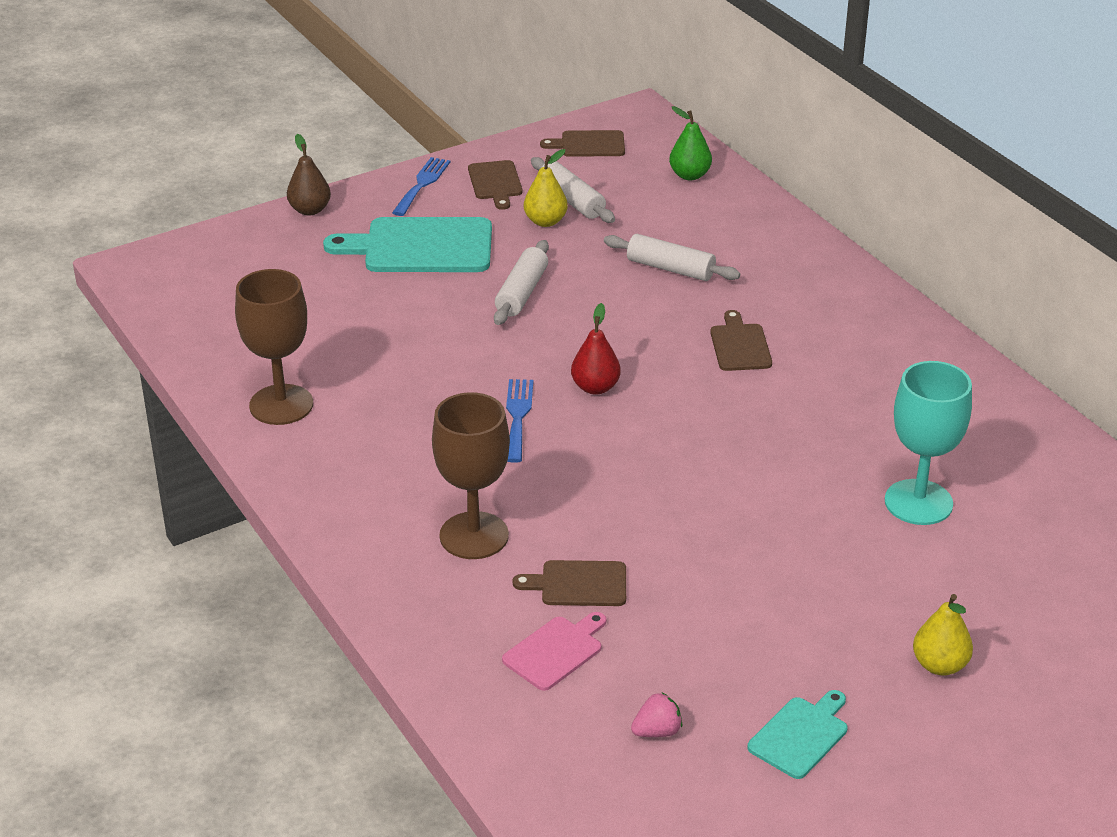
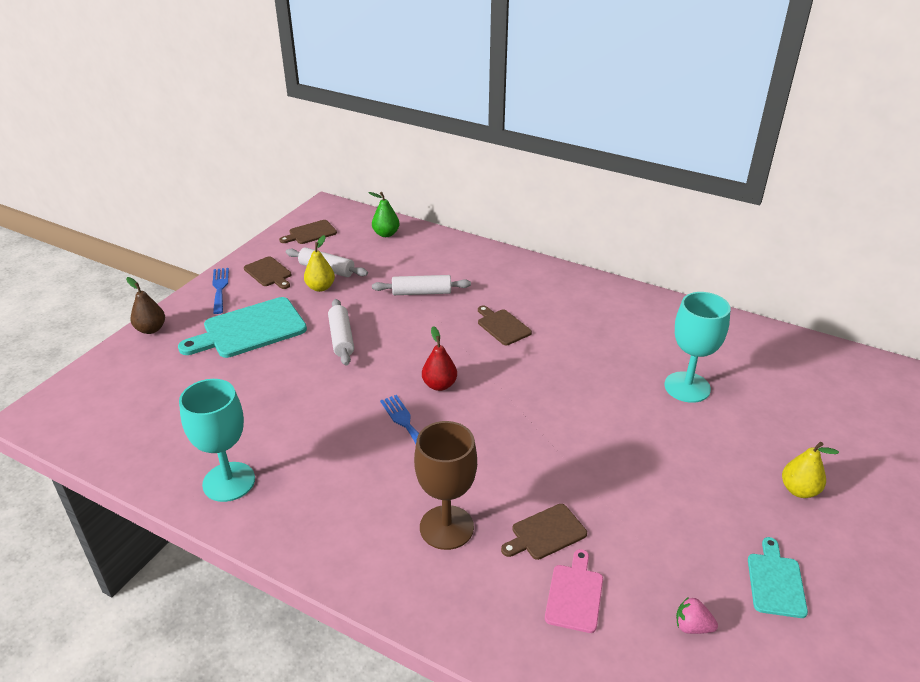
camera: 30 degrees left, 0 degrees up
brown goblet [235,269,313,425] -> turquoise goblet [179,379,255,502]
pink strawberry [631,693,682,737] -> pink strawberry turned 105 degrees counterclockwise [676,597,718,634]

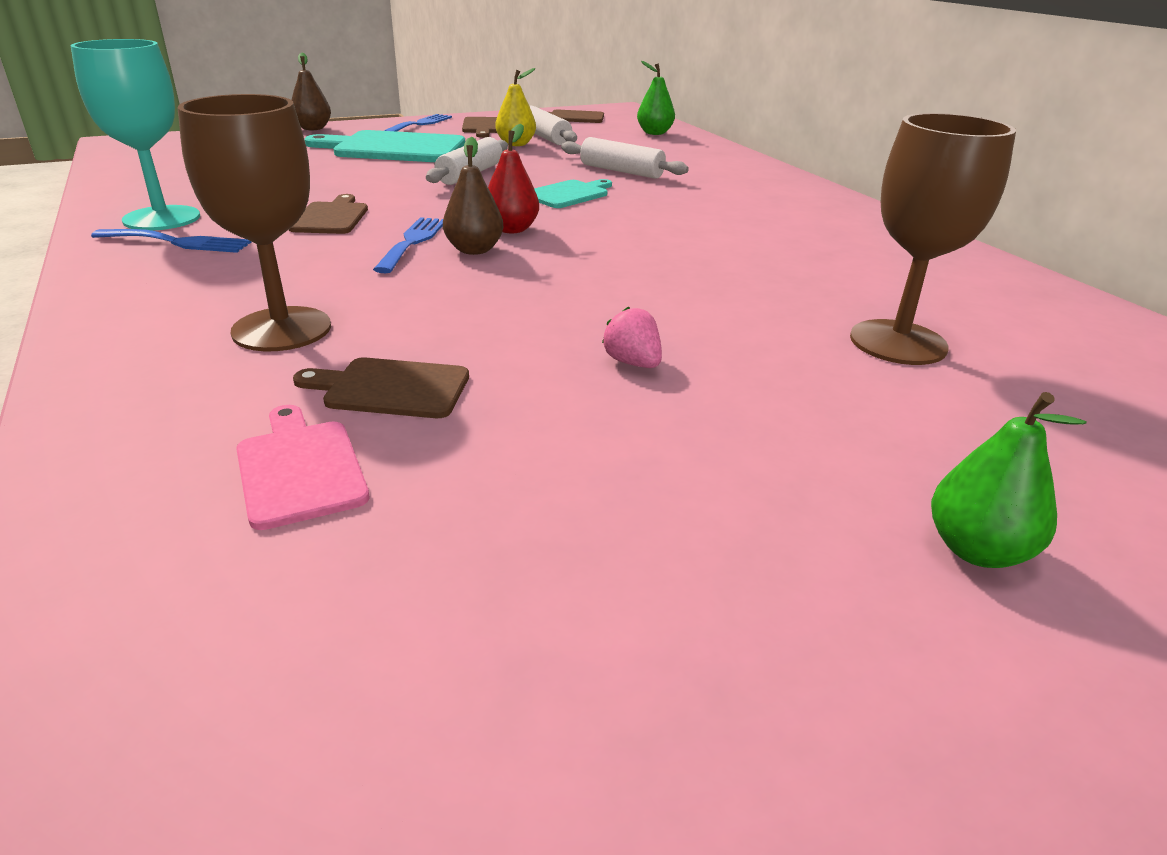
camera: 35 degrees right, 5 degrees down
brown cutting board [478,306,532,345] -> brown cutting board moved to [289,194,368,234]
pink cutting board [545,549,603,633] -> pink cutting board turned 75 degrees counterclockwise [236,405,369,530]
turquoise goblet [665,292,731,403] -> brown goblet [850,113,1016,365]
pink strawberry [676,597,718,634] -> pink strawberry moved to [602,306,662,368]
turquoise cutting board [748,537,808,618] -> turquoise cutting board moved to [534,179,612,208]
yellow pear [782,442,839,498] -> green pear [931,392,1087,568]
none -> blue fork [91,229,252,253]
none -> brown pear [443,137,503,255]

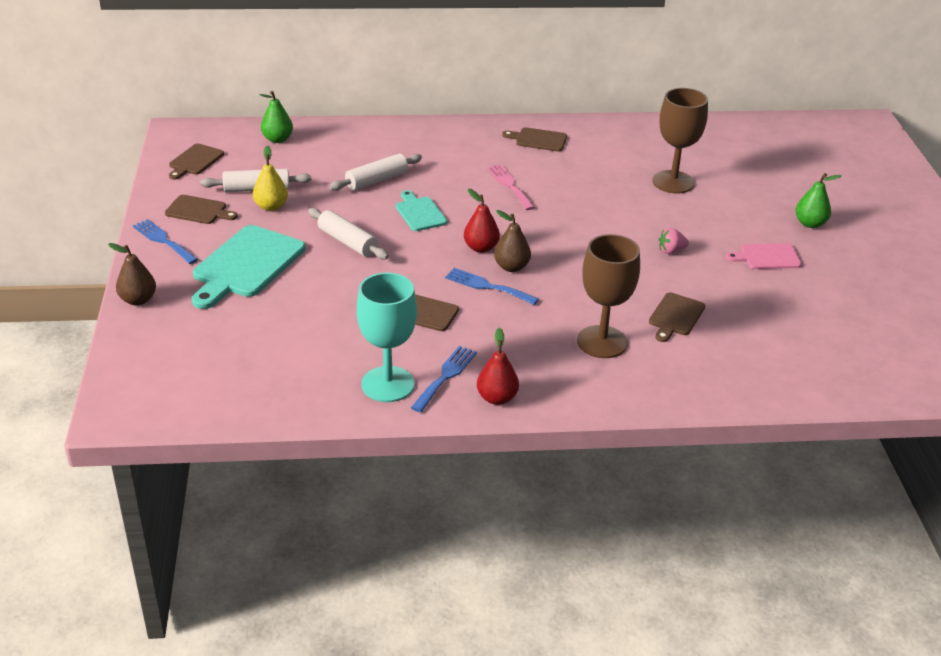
camera: 70 degrees left, 5 degrees up
pink cutting board [236,405,369,530] -> pink cutting board moved to [726,243,802,269]
none -> red pear [477,328,519,405]
none -> pink fork [487,164,535,210]
none -> brown cutting board [502,127,567,152]

